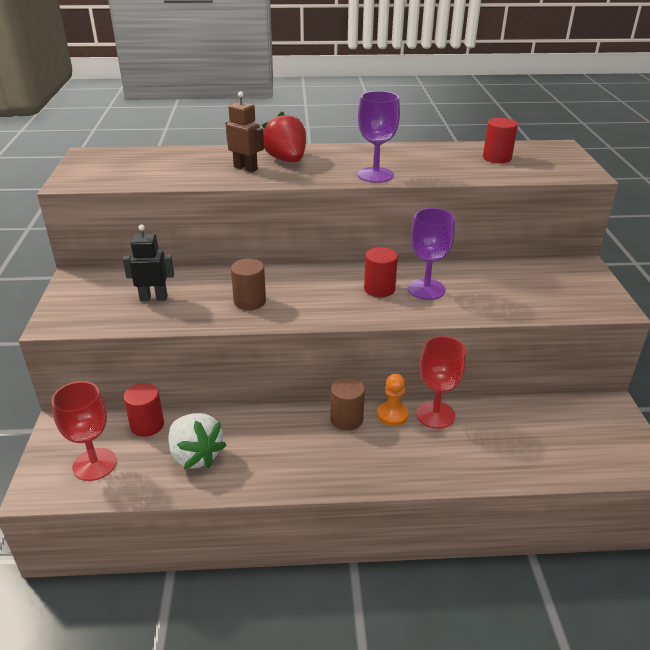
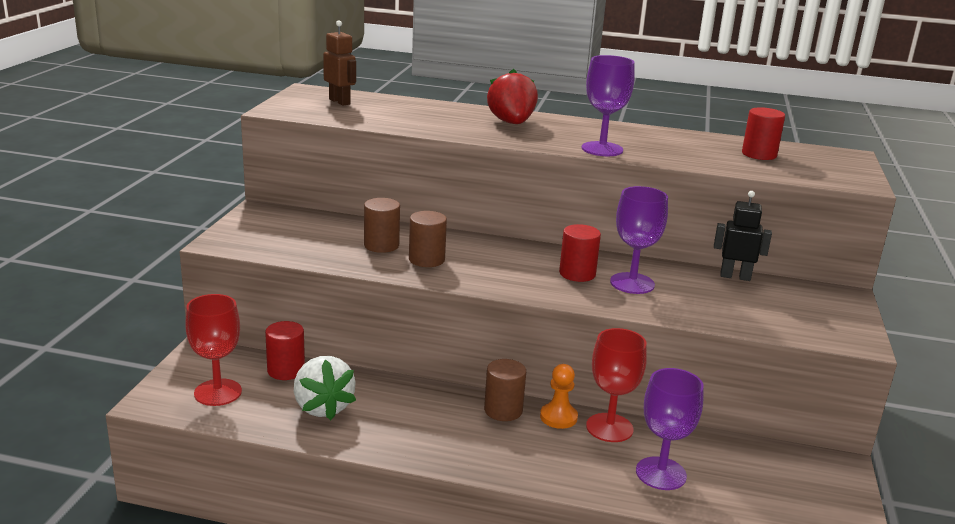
camera: 15 degrees right, 10 degrees down
black robot [123,224,174,301] -> black robot moved to [714,191,772,281]
brown robot [226,91,264,172] -> brown robot moved to [323,20,356,106]
none -> brown cylinder [364,198,400,253]
none -> purple goblet [636,368,704,490]

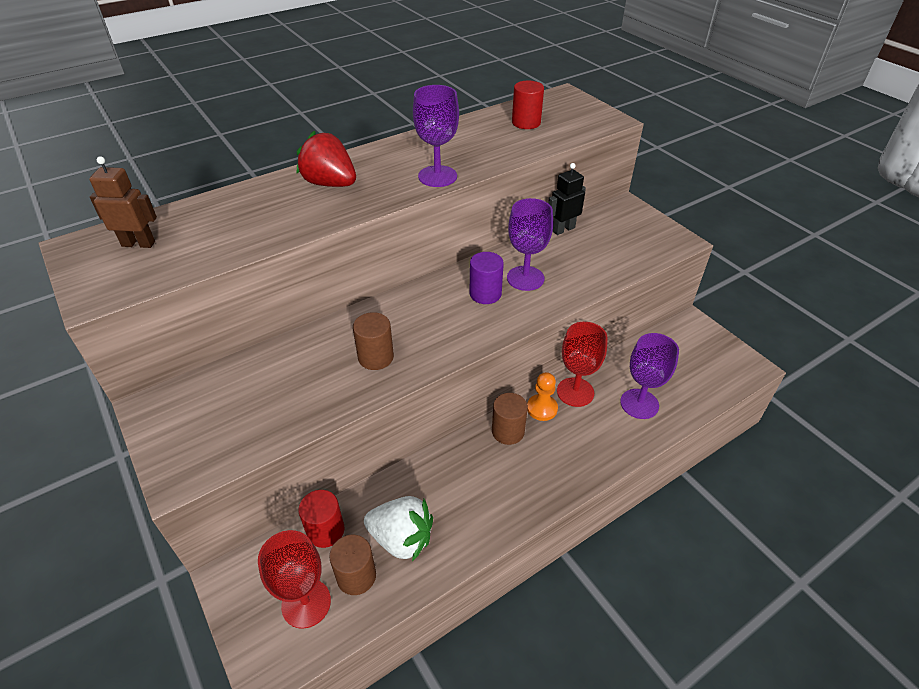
camera: 45 degrees left, 20 degrees up
brown cylinder [364,198,400,253] -> brown cylinder moved to [329,535,376,595]
red cylinder [559,224,601,282] -> purple cylinder [469,252,504,304]

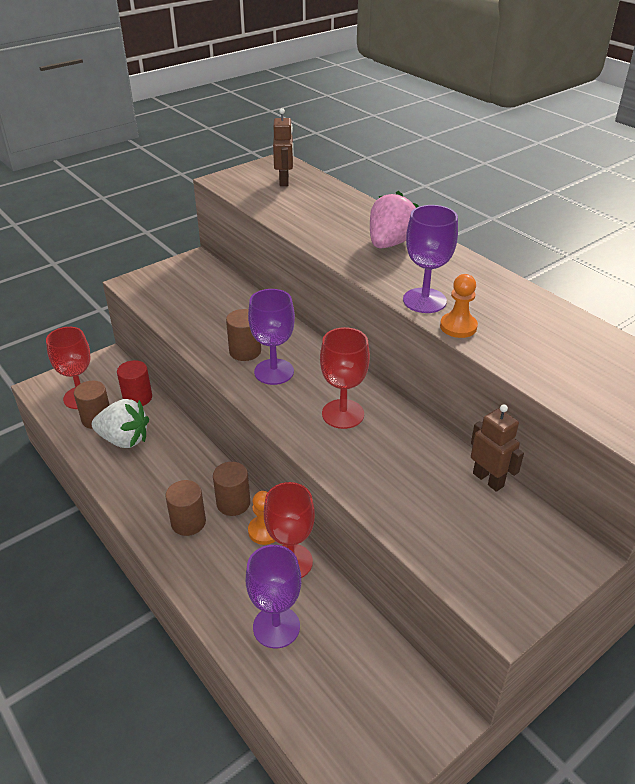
camera: 85 degrees right, 5 degrees down
red strawberry [296,131,356,187] -> pink strawberry [370,191,419,249]
white strawberry [364,496,433,562] -> white strawberry turned 90 degrees counterclockwise [92,399,149,448]
purple cylinder [469,252,504,304] -> red goblet [320,327,370,429]
purple goblet [507,198,553,291] -> purple goblet moved to [248,289,295,385]
red cylinder [512,81,544,129] -> none
black robot [548,163,586,235] -> brown robot [471,404,524,492]
none -> brown cylinder [165,480,206,536]
none -> orange pawn [440,274,478,338]

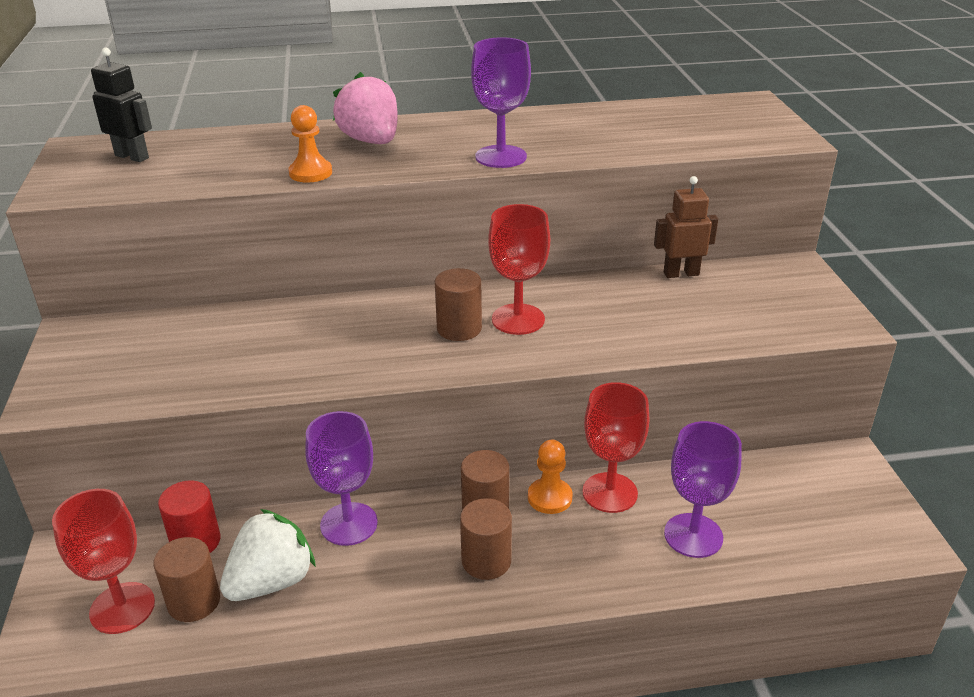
camera: 60 degrees left, 5 degrees down
brown cylinder [226,309,261,361] -> brown cylinder moved to [435,268,482,341]
purple goblet [248,289,295,385] -> purple goblet moved to [305,411,378,546]
brown robot [273,108,293,186] -> black robot [91,48,152,162]
orange pawn [440,274,478,338] -> orange pawn moved to [289,105,332,183]

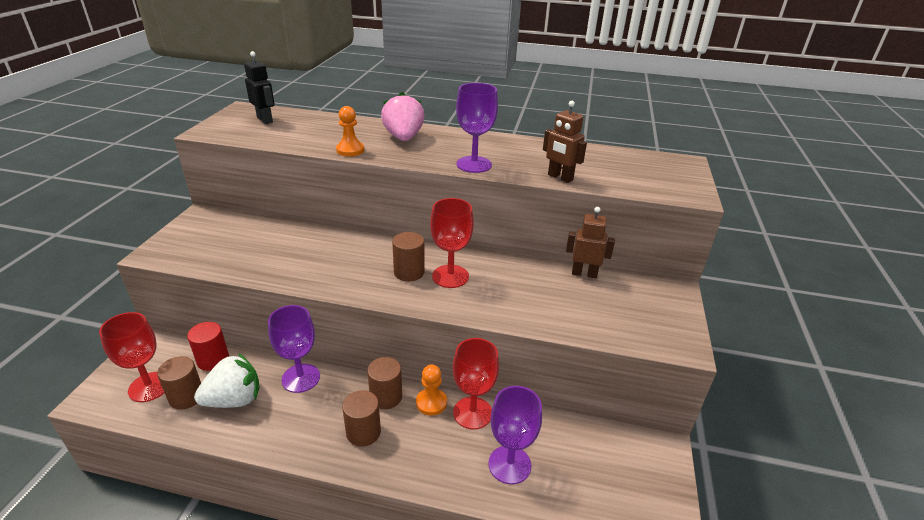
camera: 20 degrees right, 0 degrees up
none -> brown robot [543,101,587,183]

